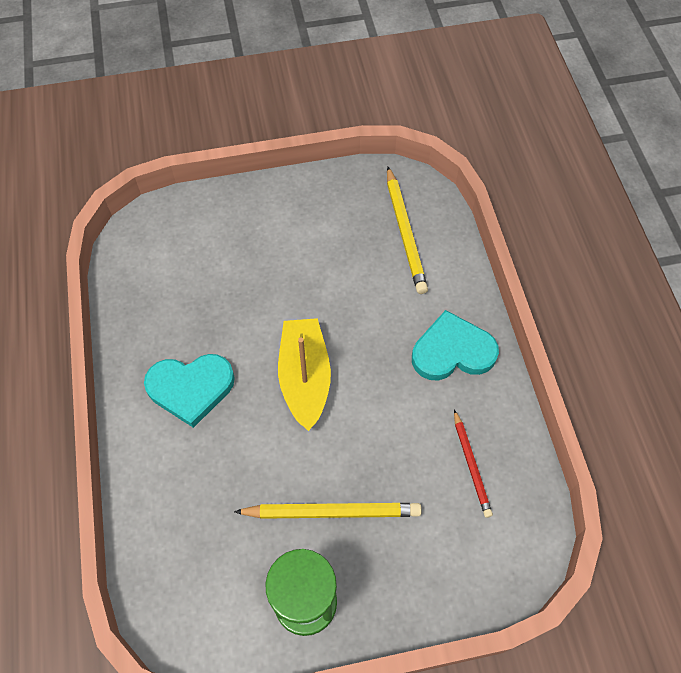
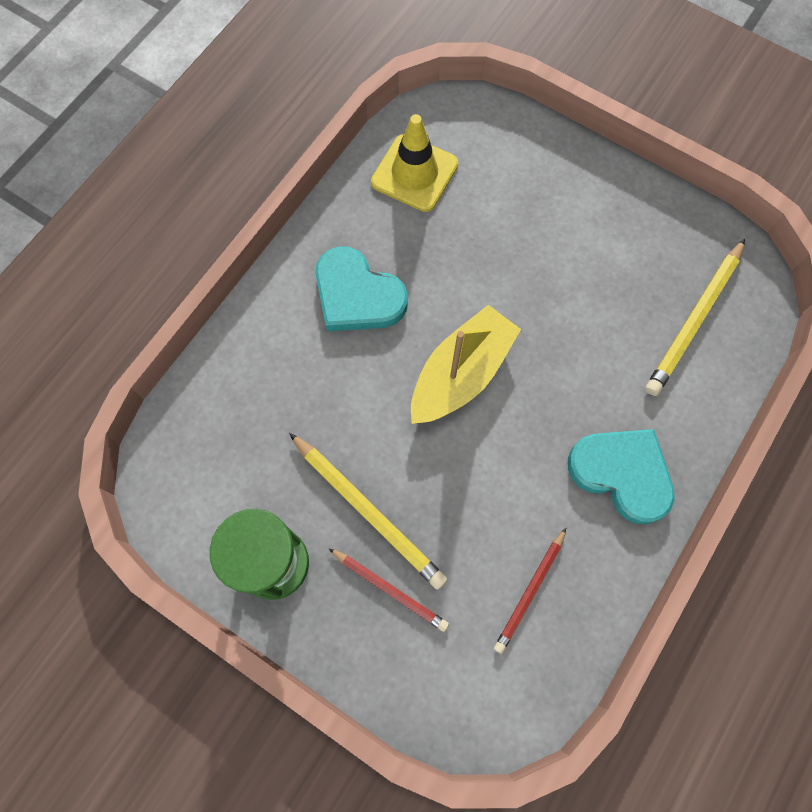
camera: 45 degrees right, 10 degrees up
none -> red pencil [329,548,449,632]
none -> yellow traffic cone [371,114,458,212]

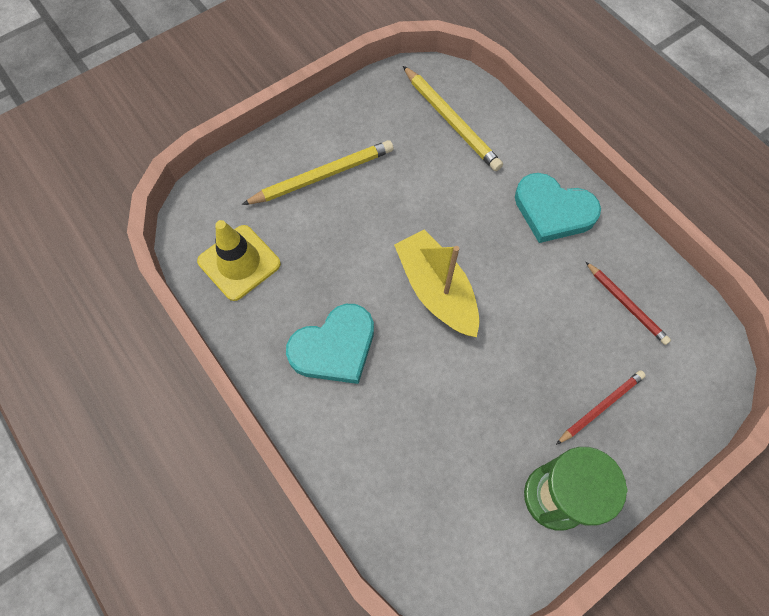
camera: 70 degrees left, 5 degrees down
yellow pencil [289,433,447,590] -> yellow pencil moved to [242,140,394,205]
turquoise heart [568,429,675,524] -> turquoise heart turned 120 degrees counterclockwise [515,173,601,243]

